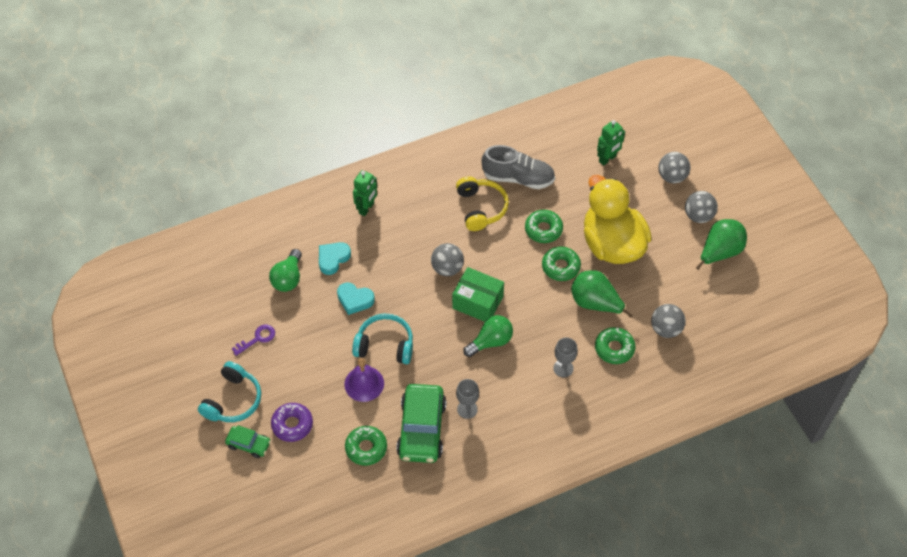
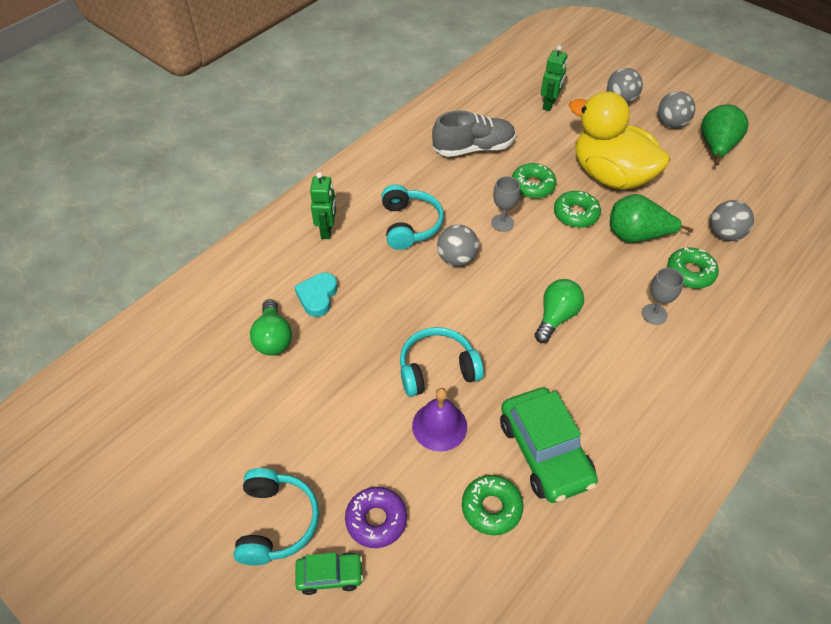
camera: 25 degrees left, 5 degrees down
purple key [232,325,275,356] -> none
turquoise heart [337,283,375,315] -> none
green box [452,267,504,322] -> none
yellow headphones [456,176,509,231] -> none
grey goblet [456,379,479,419] -> grey goblet moved to [491,176,520,232]
none -> turquoise headphones [381,184,444,250]

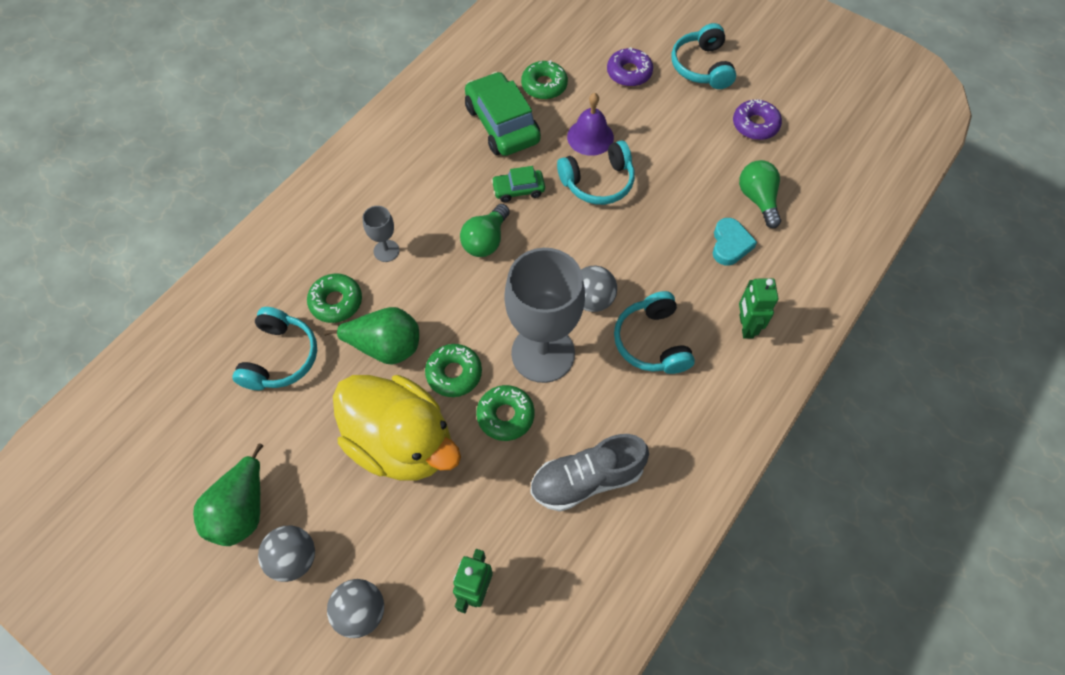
camera: 175 degrees right, 10 degrees up
green car [295,552,363,595] -> green car moved to [491,166,545,202]
grey goblet [491,176,520,232] -> grey goblet [504,248,585,383], size x2.31
grey ball [710,200,754,241] -> turquoise headphones [232,307,317,390]
none -> purple donut [733,99,782,140]

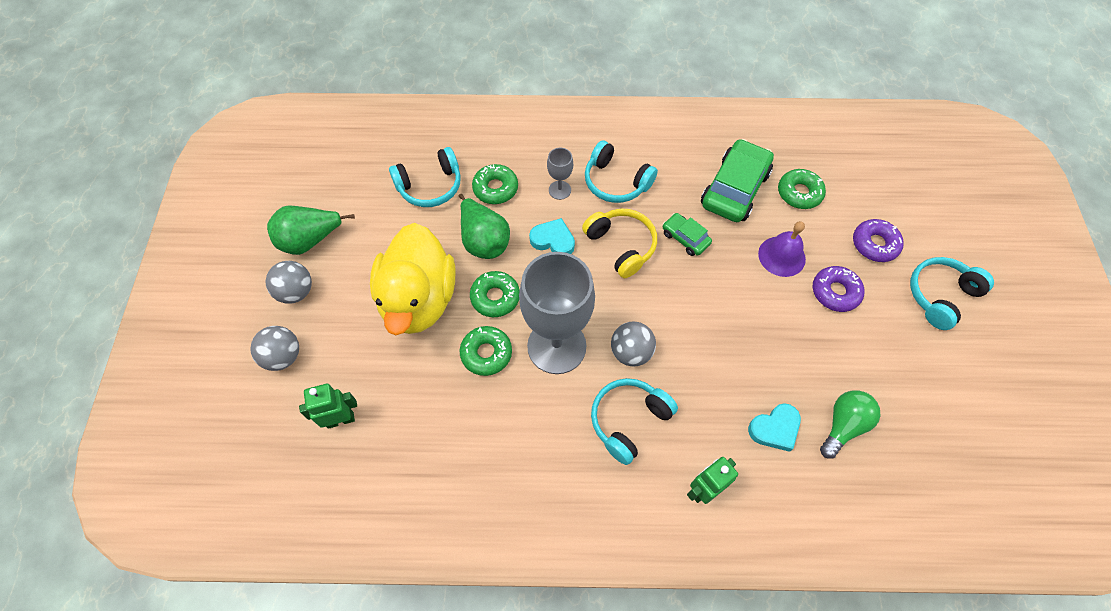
camera: 55 degrees right, 0 degrees up
green light bulb [460,204,510,257] -> yellow headphones [582,209,657,278]
grey shoe [530,434,649,512] -> none
turquoise headphones [557,140,635,205] -> turquoise headphones moved to [585,140,658,203]
purple donut [733,99,782,140] -> purple donut moved to [813,266,864,312]
none -> turquoise heart [529,218,575,254]

